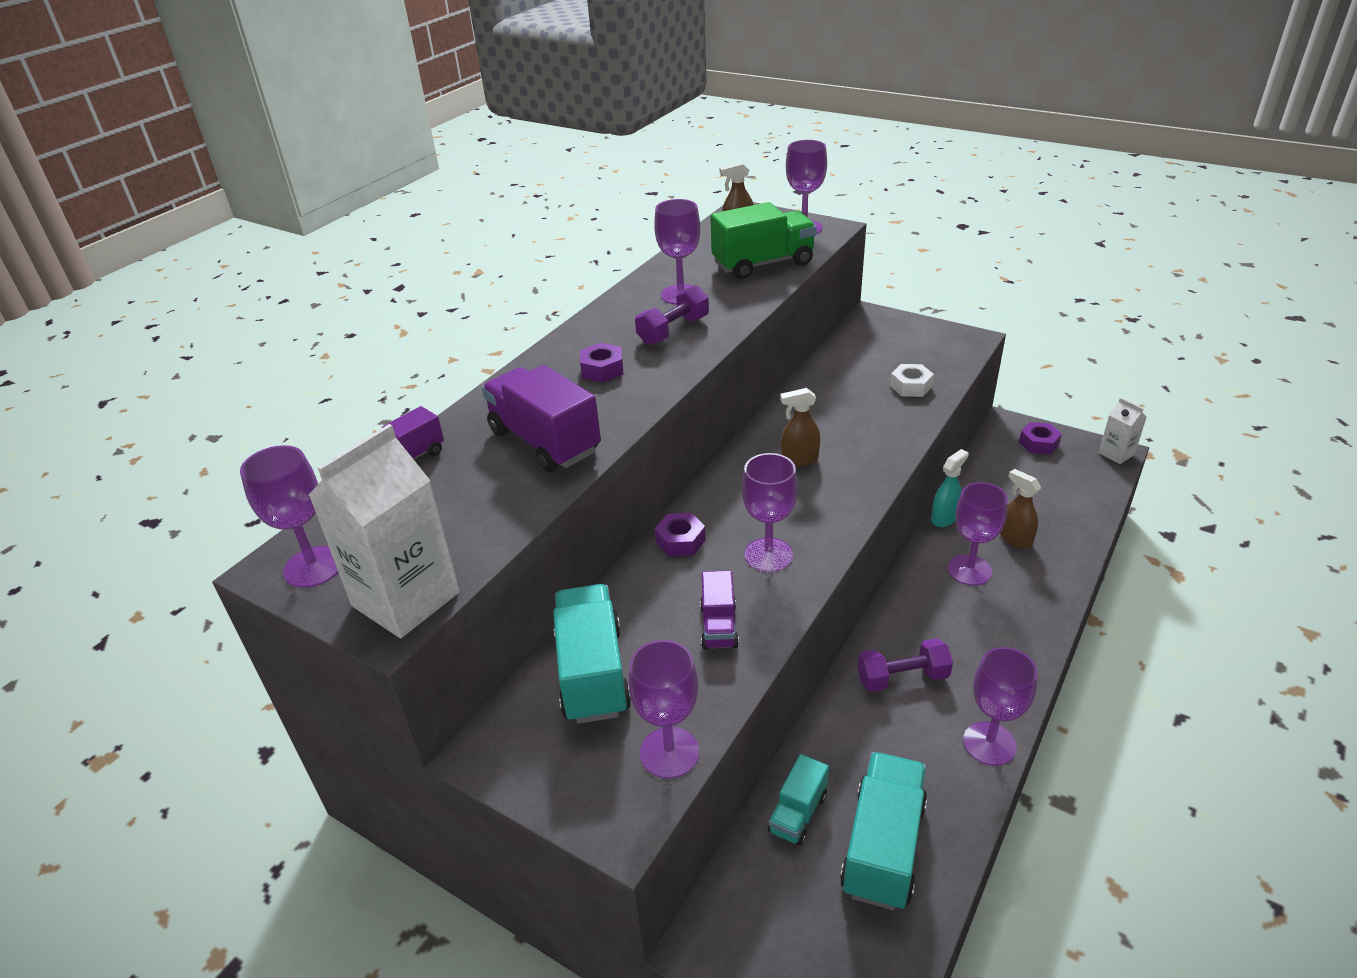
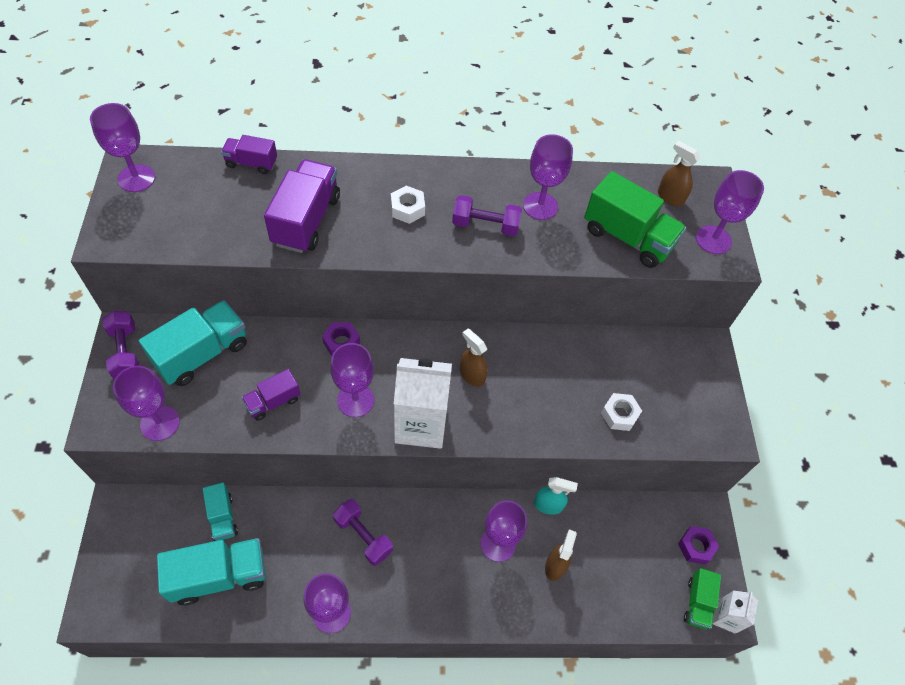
camera: 50 degrees right, 20 degrees up
white carton [309,424,460,638] -> white carton moved to [394,358,452,449]
purple nut [580,343,624,383] -> white nut [391,186,425,224]
turquoise truck [768,754,829,846] -> turquoise truck turned 105 degrees counterclockwise [203,482,238,541]
none -> purple dumbbell [102,311,139,379]
none -> green truck [684,568,721,629]

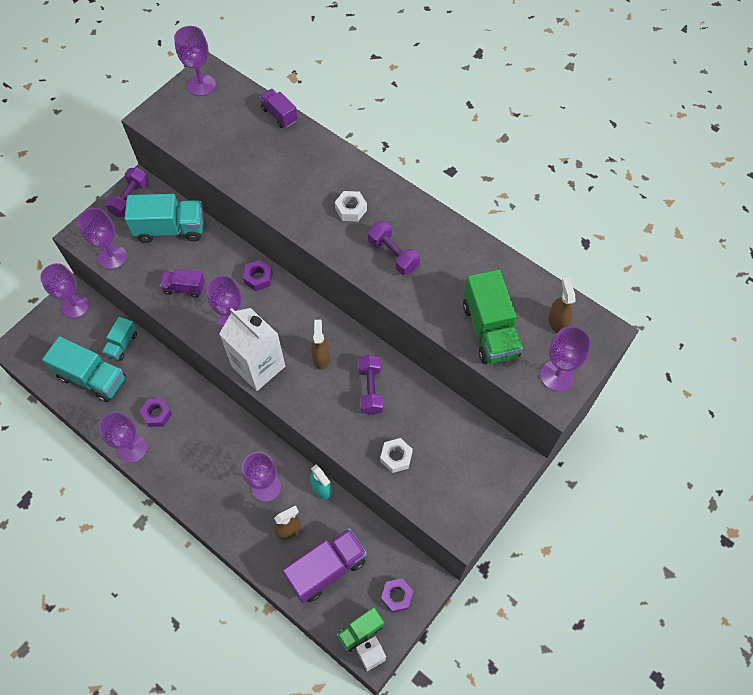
camera: 45 degrees right, 5 degrees up
purple truck [264,159,340,253] -> purple truck moved to [282,528,367,603]
purple dumbbell [333,499,393,566] -> purple dumbbell moved to [358,355,384,415]
purple goblet [523,134,573,220] -> purple goblet moved to [40,263,89,318]
none -> purple nut [140,398,172,427]

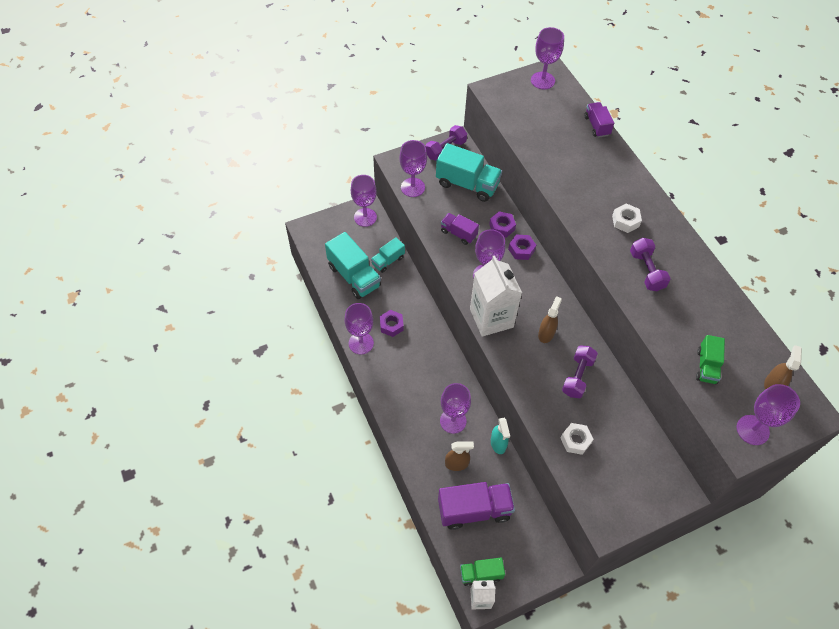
camera: 25 degrees right, 5 degrees down
purple nut [381,578,414,613] -> purple nut moved to [489,211,516,238]
green truck [463,270,523,364] -> green truck [696,335,725,384], size x0.56

